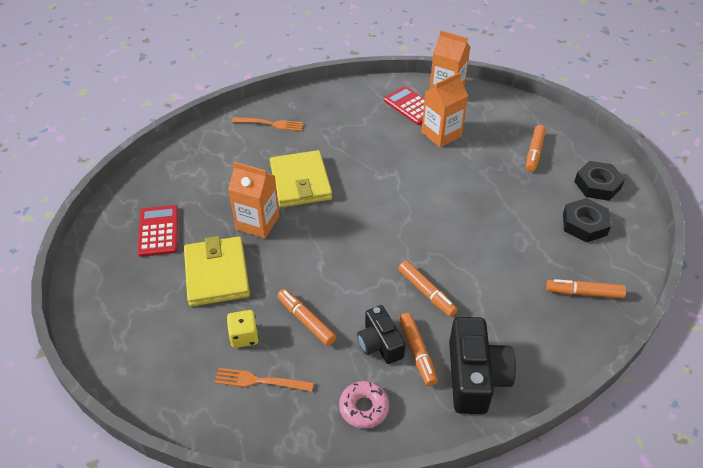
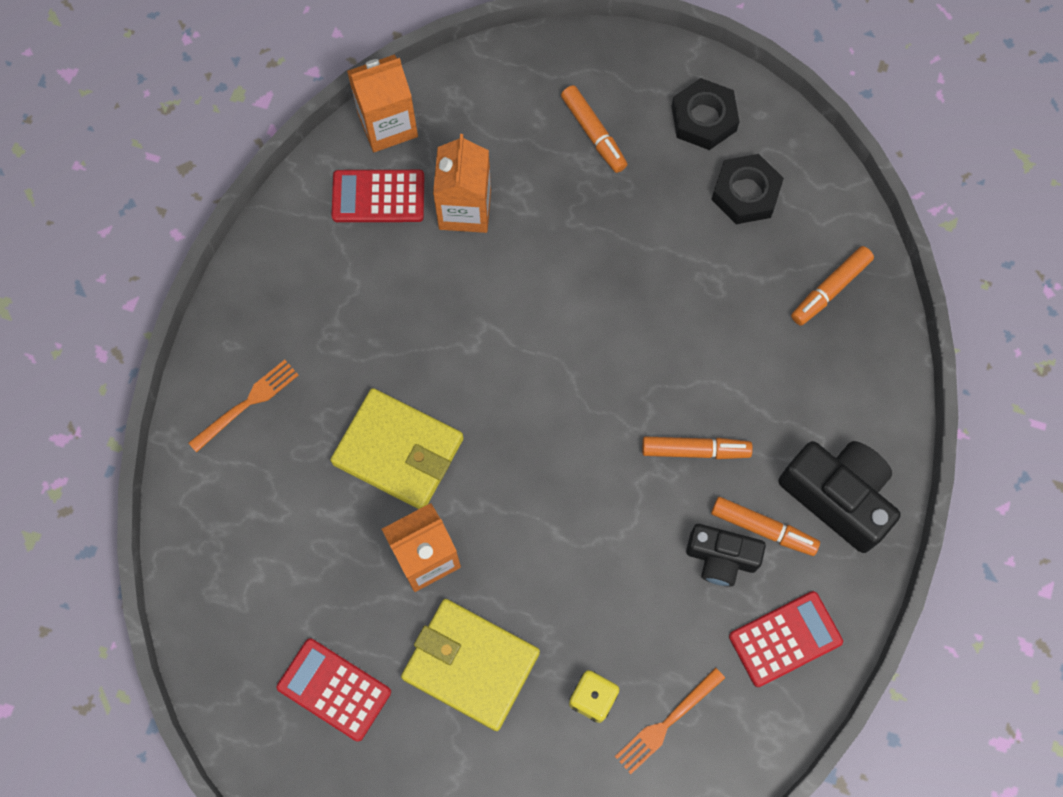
camera: 50 degrees left, 25 degrees up
orange marker [277,289,336,346] -> none
pink donut [339,381,389,428] -> red calculator [729,591,843,687]

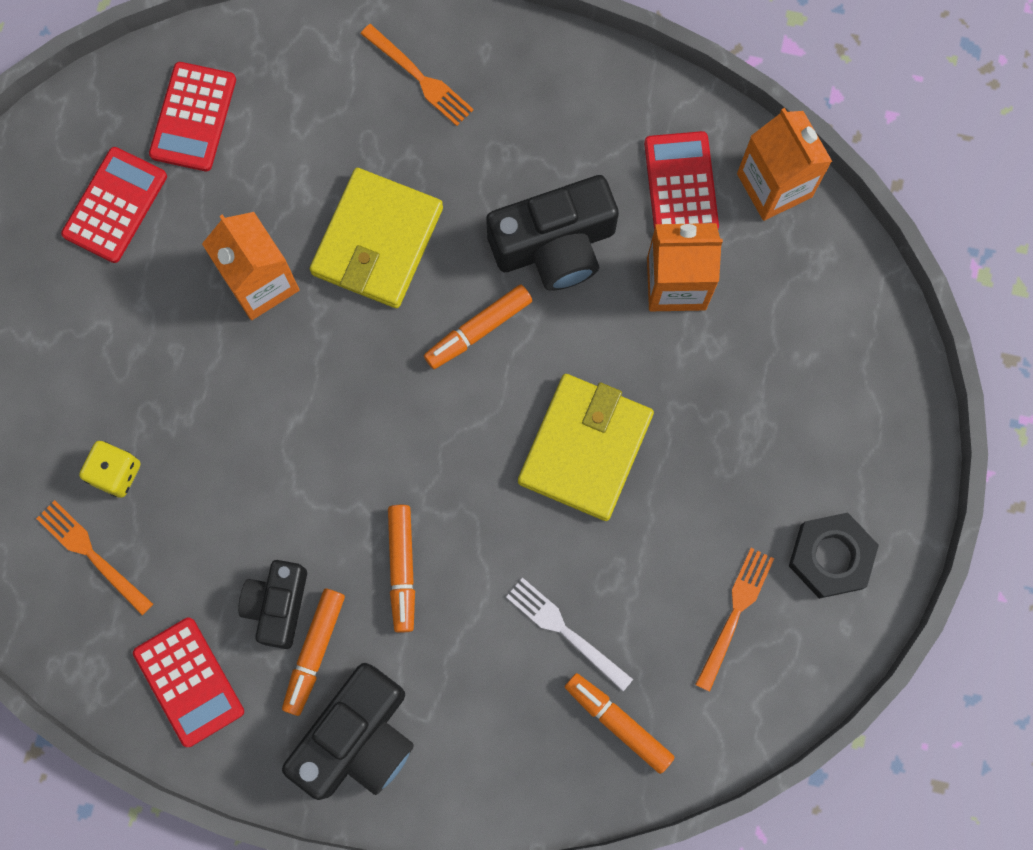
camera: 85 degrees right, 5 degrees up
yellow wallet [401,599,540,731] -> yellow wallet moved to [518,374,654,521]
orange marker [561,85,628,173] -> orange marker moved to [424,284,532,369]
black nut [711,154,784,224] -> orange fork [695,548,774,692]
none -> red calculator [149,62,236,171]
none -> black camera [486,175,619,291]
none -> white fork [506,578,633,691]

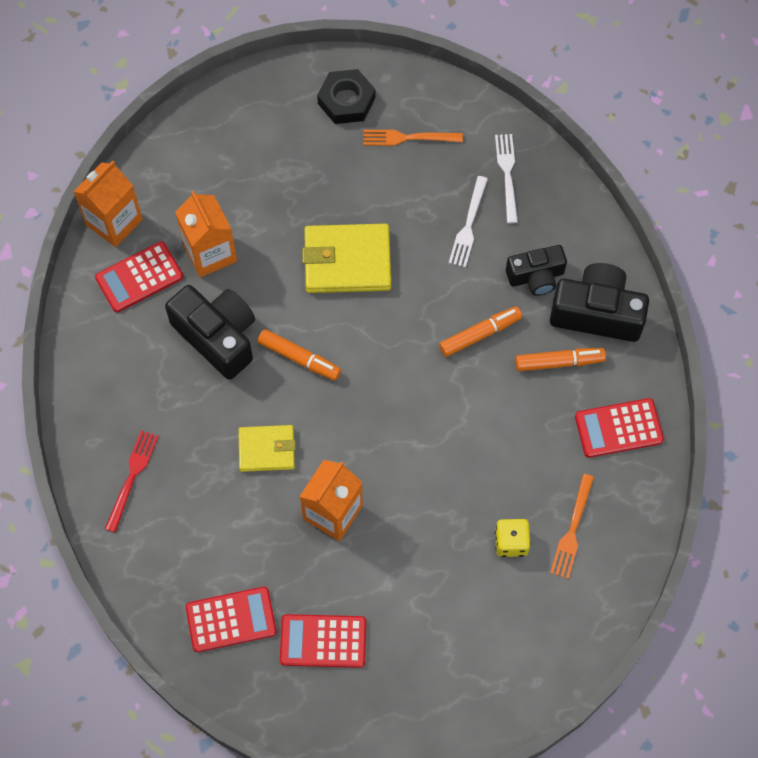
camera: 115 degrees left, 10 degrees down
red calculator [133,618,244,747] -> red calculator turned 135 degrees counterclockwise [575,398,664,458]
black camera [238,560,307,649] -> black camera moved to [506,245,567,296]
yellow wallet [310,168,443,308] -> yellow wallet [238,425,296,472], size x0.62
orange fork [360,24,474,126] -> red fork [105,430,158,532]
orange marker [565,673,675,774] -> white fork [495,134,518,223]

